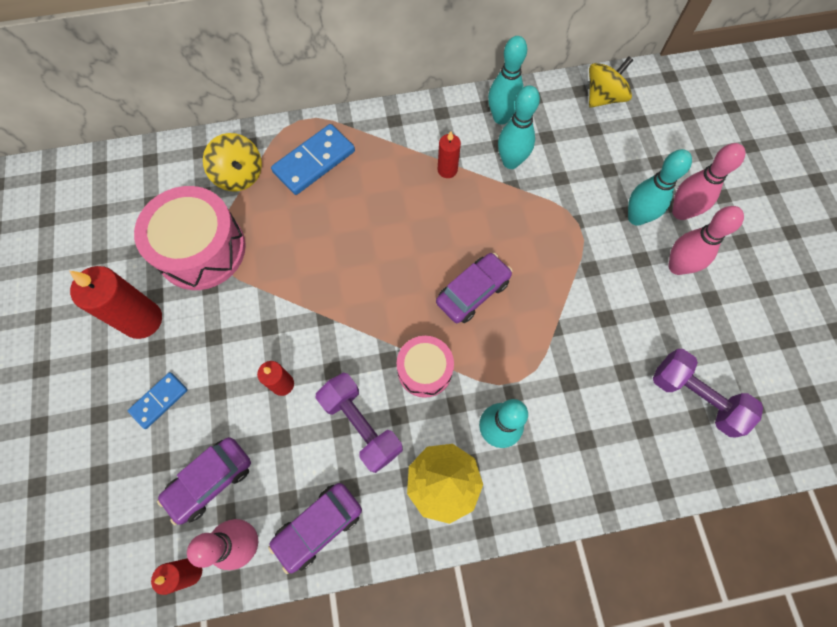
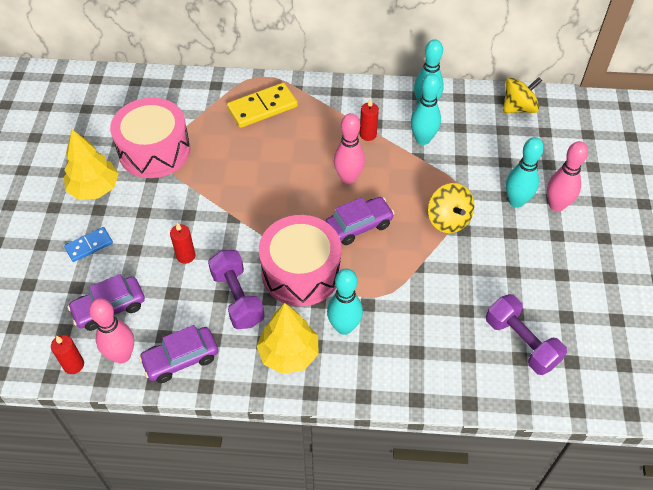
camera: 15 degrees right, 15 degrees down
red candle [70,266,162,339] -> yellow tree [64,129,119,200]
yellow spinning top [203,133,262,191] -> yellow spinning top moved to [428,183,474,233]
blue domino [271,124,355,195] -> yellow domino [227,83,298,128]
pink drum [397,336,454,398] -> pink drum [259,215,342,306], size x1.73
pink bowling pin [668,206,744,275] -> pink bowling pin moved to [334,113,365,184]

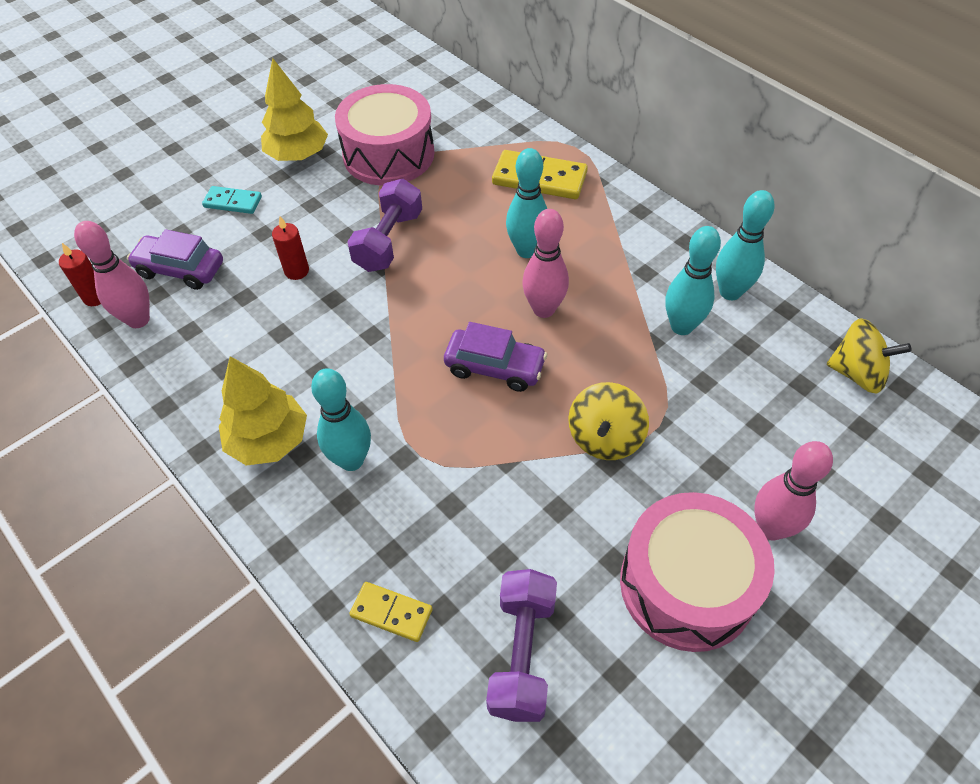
camera: 45 degrees right, 0 degrees up
blue domino [64,227,113,262] -> turquoise domino [202,186,262,214]
purple car [139,325,218,383] -> none
purple dumbbell [208,250,265,329] -> purple dumbbell moved to [347,179,422,272]
pink drum [259,215,342,306] -> pink drum moved to [620,492,775,652]
red candle [360,98,379,141] -> none
turquoise bowling pin [506,137,544,208] -> turquoise bowling pin moved to [506,148,547,258]
none -> yellow domino [349,582,433,642]

